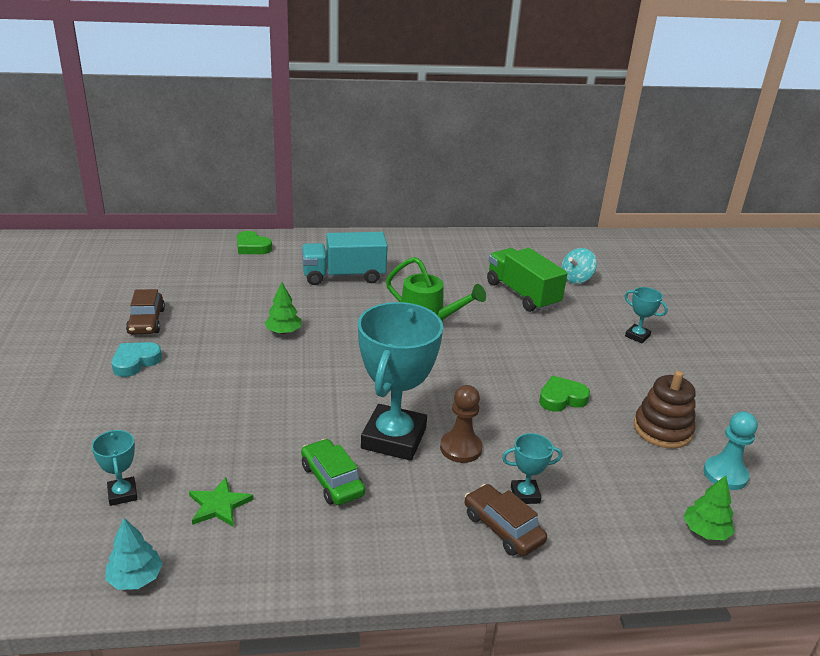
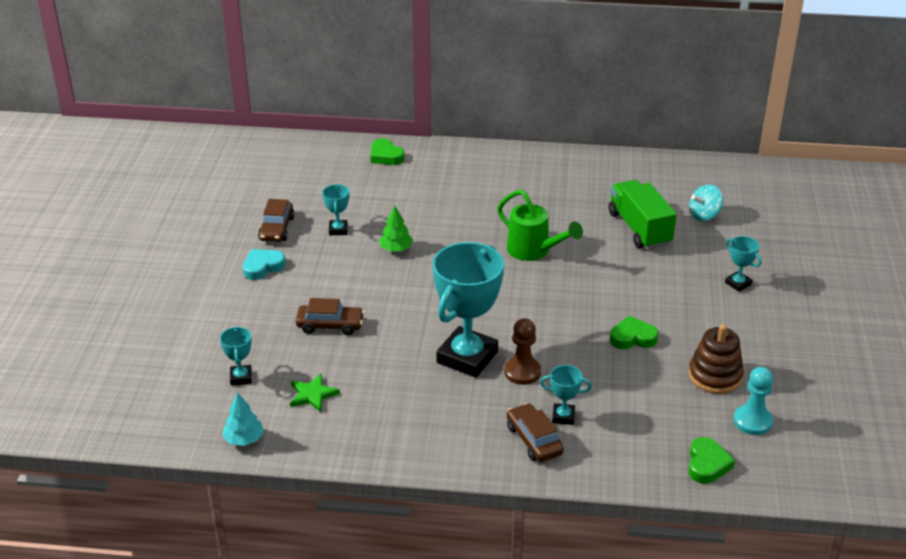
camera: 15 degrees right, 5 degrees up
green car [301,439,365,505] -> none
turquoise truck [302,232,388,285] -> none
green tree [684,476,735,540] -> green heart [688,437,735,484]
none -> brown car [296,298,364,335]
none -> turquoise trophy [322,184,349,235]

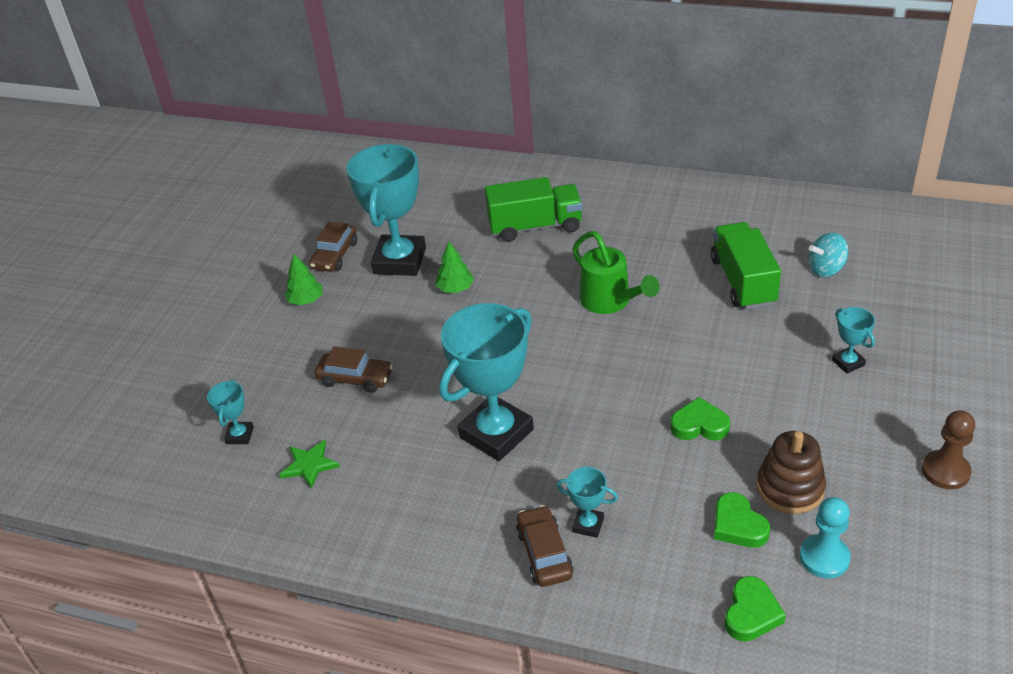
camera: 15 degrees right, 5 degrees up
turquoise tree [222,392,264,446] -> none
turquoise heart [243,249,286,280] -> green tree [285,254,323,305]
turquoise trophy [322,184,349,235] -> turquoise trophy [347,144,426,276], size x2.26
green heart [371,139,405,165] -> green heart moved to [714,492,770,548]
brown pawn [504,318,541,385] -> brown pawn moved to [922,410,975,489]
none -> green truck [485,177,583,242]

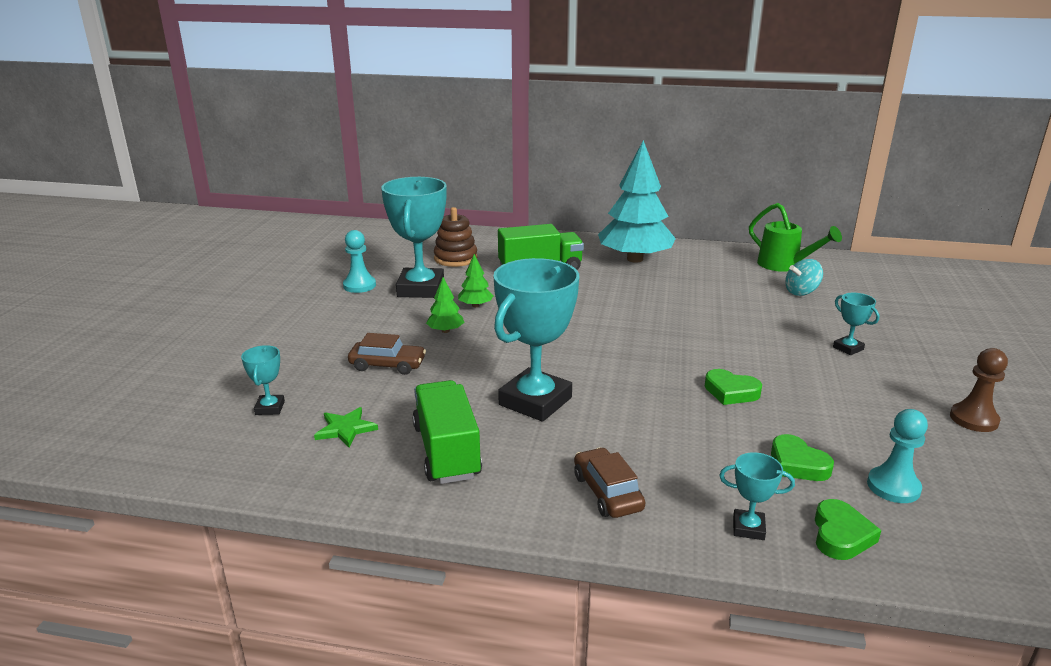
camera: 10 degrees left, 15 degrees down
green tree [285,254,323,305] -> green tree moved to [426,277,465,333]
brown car [309,222,357,272] -> turquoise pawn [343,230,376,293]
turquoise trophy [556,467,618,538] -> turquoise trophy moved to [719,452,795,540]
green watering can [573,231,660,314] -> green watering can moved to [749,203,842,272]
green heart [670,397,730,440] -> green heart turned 150 degrees counterclockwise [705,369,762,405]
green truck [710,222,781,310] -> green truck moved to [412,380,482,484]
brown stacking toy [757,431,826,514] -> brown stacking toy moved to [434,207,478,267]
none -> turquoise tree [598,140,676,263]

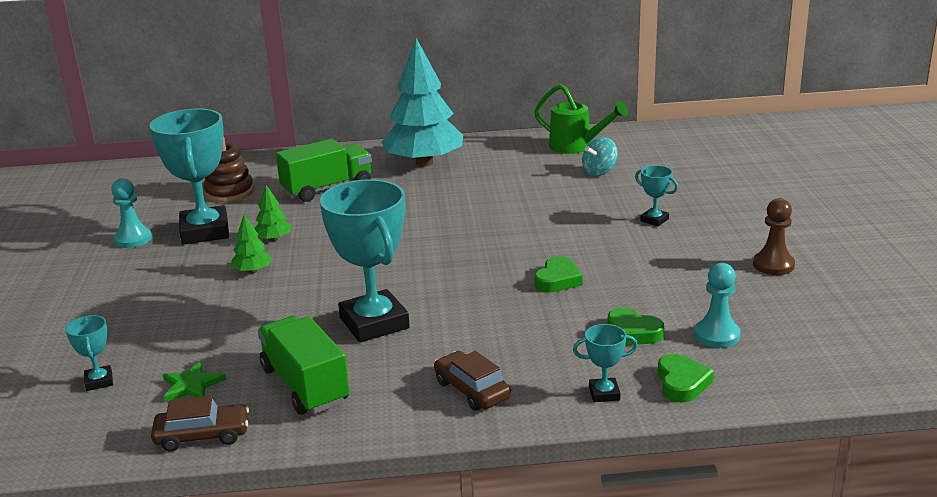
camera: 15 degrees left, 0 degrees up
brown car [348,333,426,375] -> brown car moved to [151,396,249,452]
turquoise trophy [493,258,579,422] -> turquoise trophy turned 45 degrees counterclockwise [320,179,410,343]
green heart [705,369,762,405] -> green heart turned 75 degrees counterclockwise [534,256,583,293]

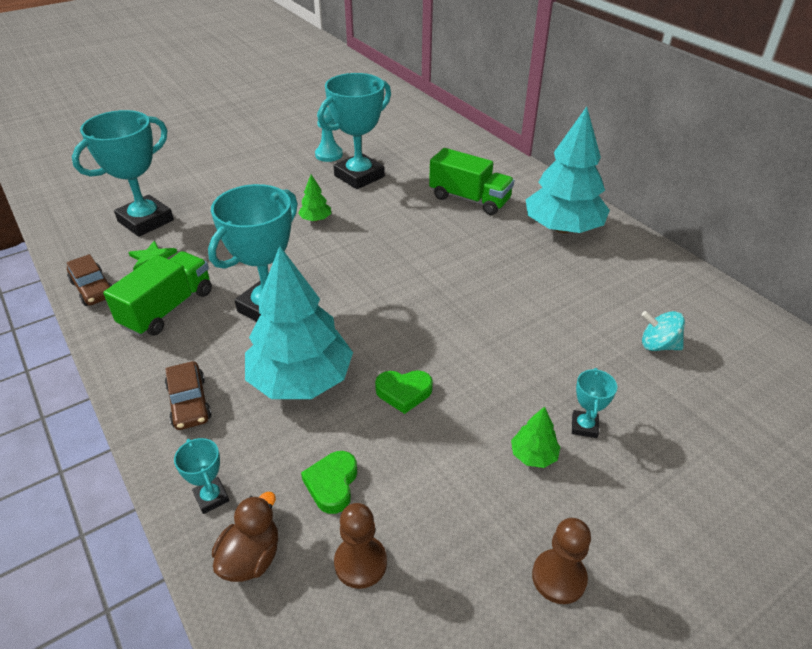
camera: 60 degrees right, 15 degrees up
turquoise trophy [65,315,113,391] -> turquoise trophy [72,110,174,237], size x2.26
brown stacking toy [203,136,254,202] -> none
green tree [254,185,292,241] -> green tree moved to [511,407,560,468]
brown car [434,351,511,411] -> brown car turned 135 degrees clockwise [165,361,212,430]
green watering can [534,84,628,154] -> none
green heart [658,354,714,403] -> brown duck [212,492,278,582]
turquoise pawn [694,263,740,348] -> brown pawn [334,503,387,589]
none -> turquoise tree [245,246,353,399]

